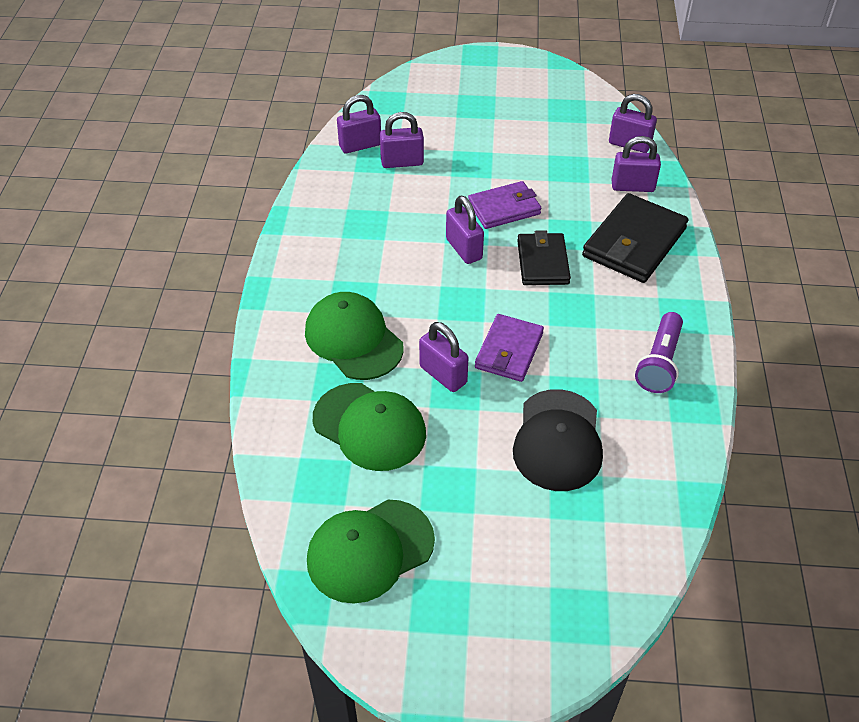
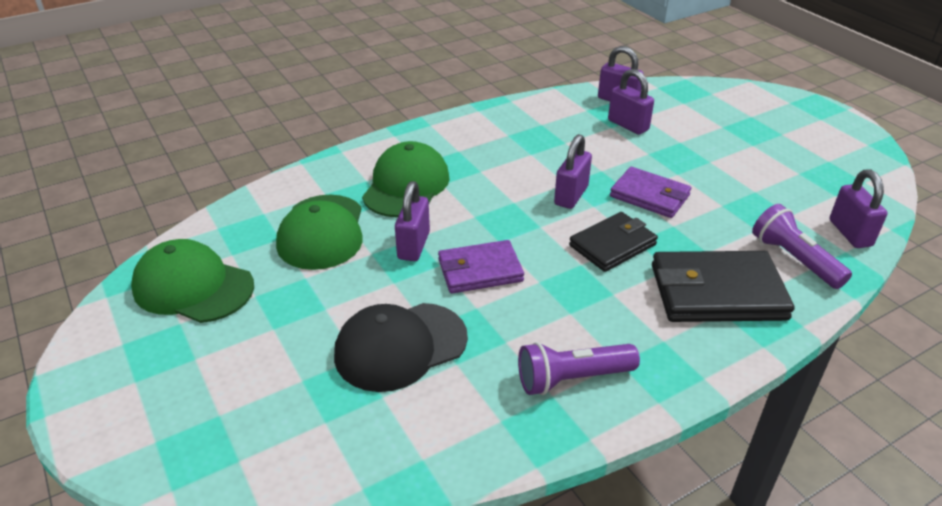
camera: 55 degrees right, 10 degrees down
purple padlock [611,136,661,192] -> purple flashlight [752,204,852,289]

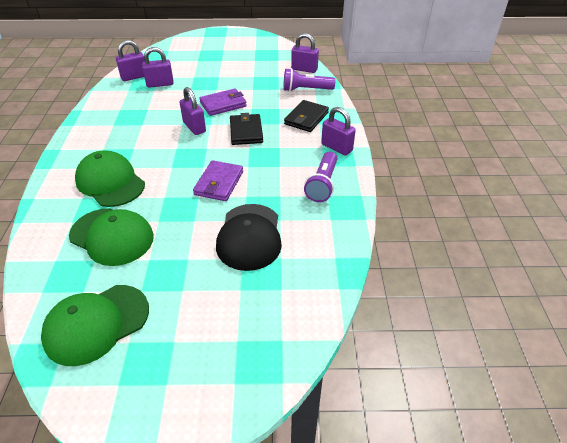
camera: 60 degrees left, 5 degrees up
purple padlock [395,181,430,261] -> purple padlock moved to [321,107,356,156]
black wallet [652,251,795,322] -> black wallet [284,100,329,132], size x0.66

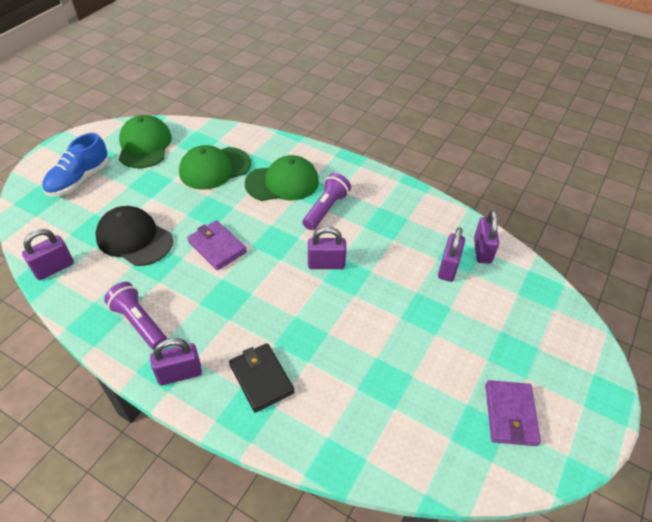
camera: 120 degrees right, 5 degrees up
purple wallet [199,89,247,116] -> purple wallet moved to [485,380,541,446]
black wallet [230,113,263,145] -> none
purple flashlight [283,68,335,92] -> purple flashlight moved to [303,173,351,230]
purple padlock [291,33,319,73] -> purple padlock moved to [22,229,74,280]
none -> blue shoe [42,133,110,197]

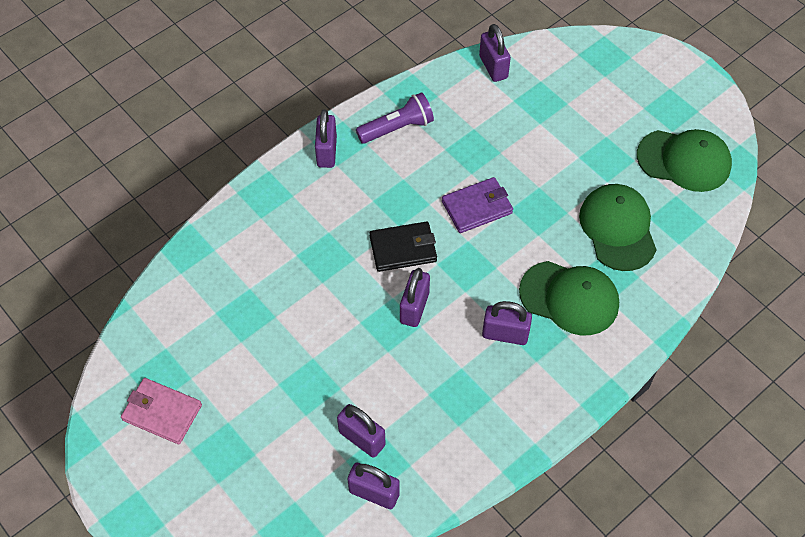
camera: 110 degrees right, 10 degrees up
blue shoe [42,133,110,197] -> none
black cap [95,206,173,266] -> none
black wallet [229,343,294,413] -> black wallet moved to [369,222,437,272]
green cap [245,155,319,201] -> green cap turned 75 degrees counterclockwise [519,261,619,335]
purple flashlight [303,173,351,230] -> purple padlock [482,301,532,345]
purple wallet [485,380,541,446] -> pink wallet [121,378,202,444]

